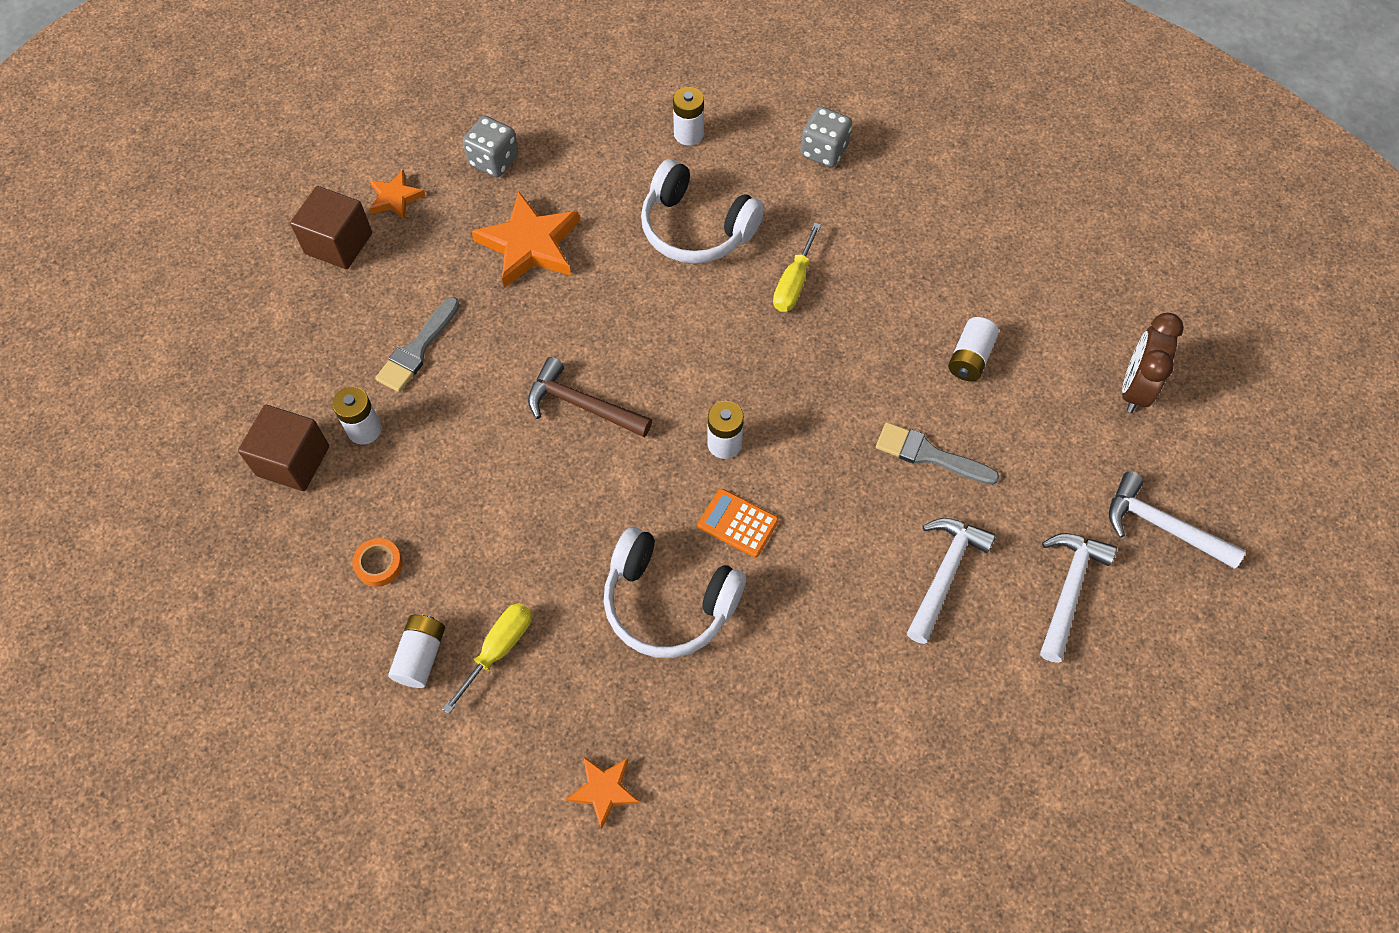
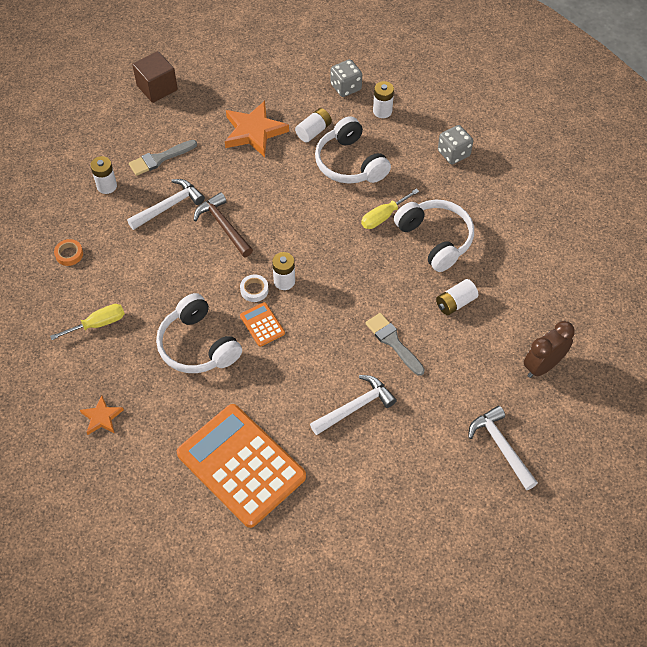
camera: 30 degrees right, 5 degrees down
brown cube [238,405,329,491] -> none
orange star [369,170,426,220] -> none
white battery [388,615,445,688] -> white battery moved to [295,108,332,143]
grey dice [463,116,519,177] -> grey dice moved to [331,59,362,97]
white hammer [1040,533,1117,663] -> white hammer moved to [127,179,205,230]
none -> orange calculator [177,404,306,528]
none -> white tape [240,274,269,302]
none -> white headphones [394,200,474,272]

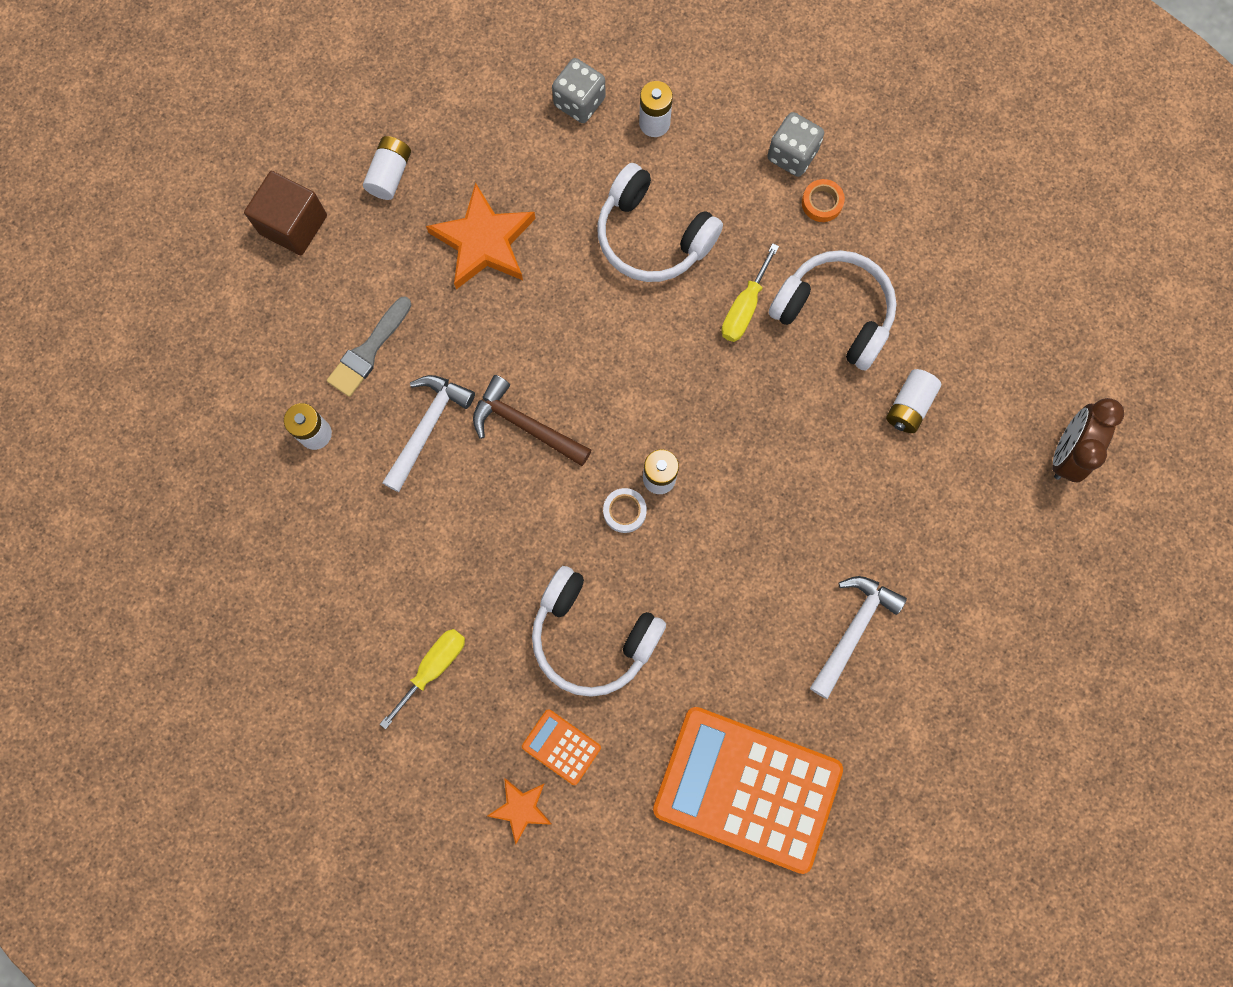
camera: 25 degrees left, 20 degrees up
orange tape [54,239,83,266] -> orange tape moved to [802,179,845,222]
orange calculator [240,302,285,347] -> orange calculator moved to [522,709,601,785]
white battery [295,108,332,143] -> white battery moved to [363,136,411,200]
grey brush [365,313,425,376] -> none
white hammer [468,406,538,490] -> none

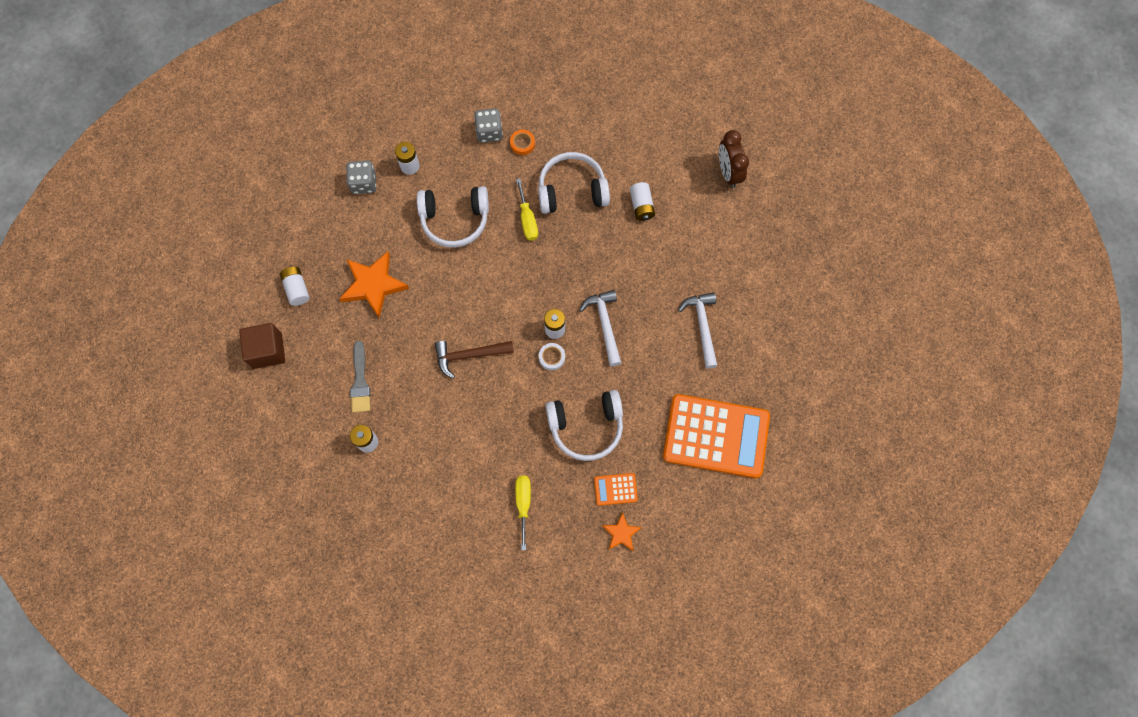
camera: 40 degrees left, 5 degrees down
white hammer [382,375,475,492] -> white hammer moved to [580,290,621,366]
orange calculator [653,707,843,874] -> orange calculator turned 150 degrees counterclockwise [663,394,770,478]

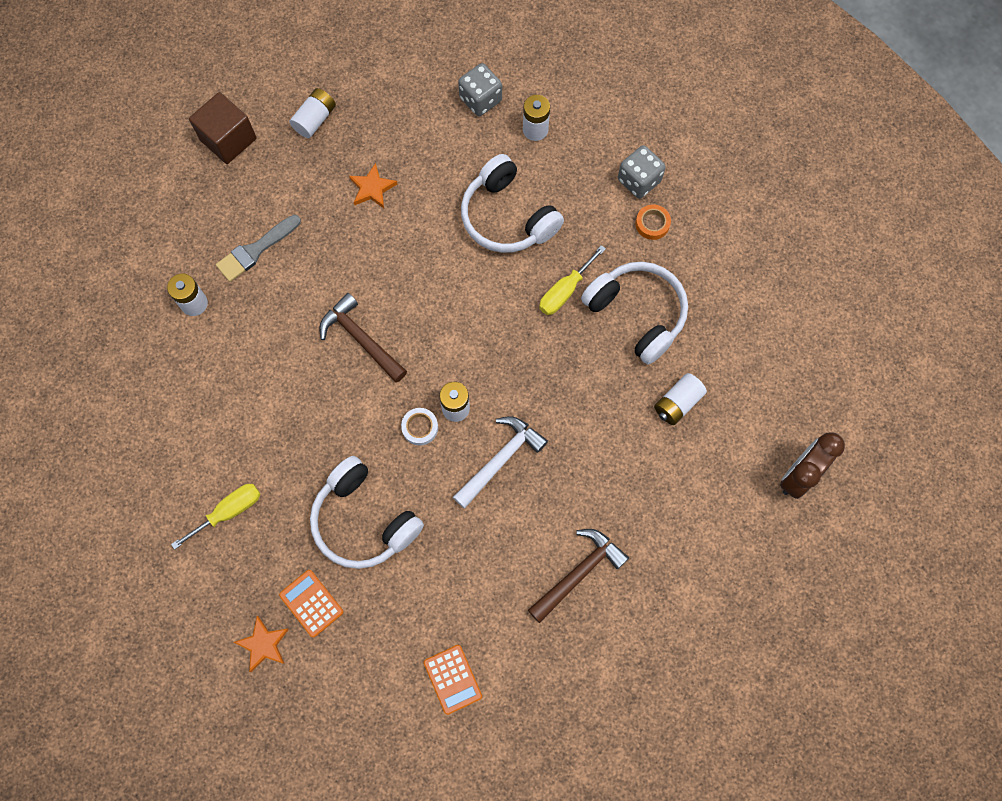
camera: 55 degrees right, 0 degrees up
orange star [339,251,409,318] -> orange star [349,163,397,208], size x0.54
orange calculator [663,394,770,478] -> orange calculator [424,645,482,715], size x0.41
white hammer [678,292,717,369] -> brown hammer [528,529,629,623]

